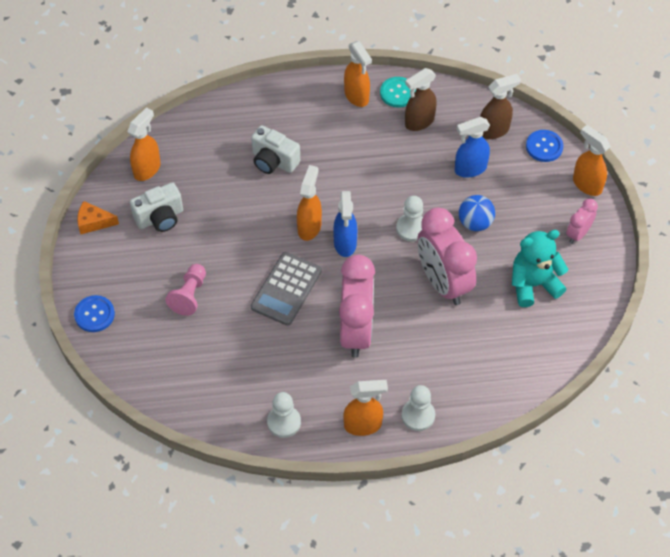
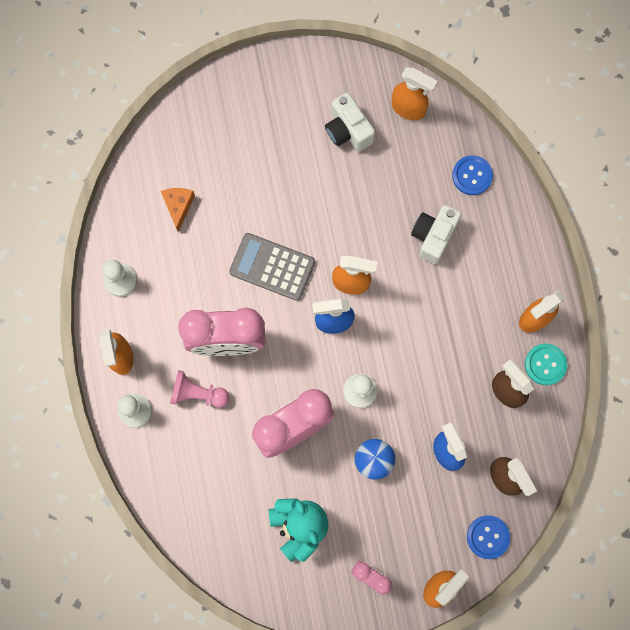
camera: 85 degrees right, 20 degrees up
blue button [74,295,115,332] -> blue button moved to [452,155,493,195]
orange cheese [77,201,119,234] -> orange cheese moved to [161,188,195,232]
pink pawn [165,264,206,316] -> pink pawn moved to [170,370,229,408]

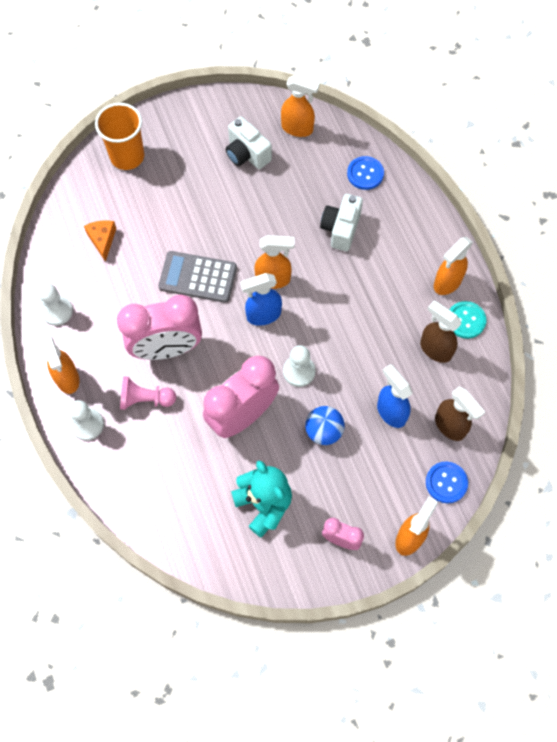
camera: 10 degrees left, 10 degrees down
none -> orange cup [95,103,144,170]

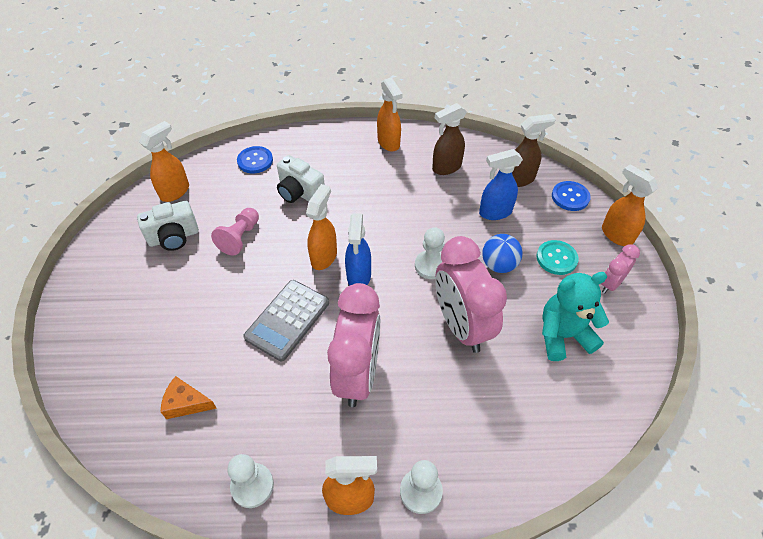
camera: 70 degrees left, 15 degrees down
orange cup [95,103,144,170] -> none
pink pawn [120,376,176,410] -> pink pawn moved to [211,208,259,255]
turquoise button [450,301,486,339] -> turquoise button moved to [536,240,579,275]

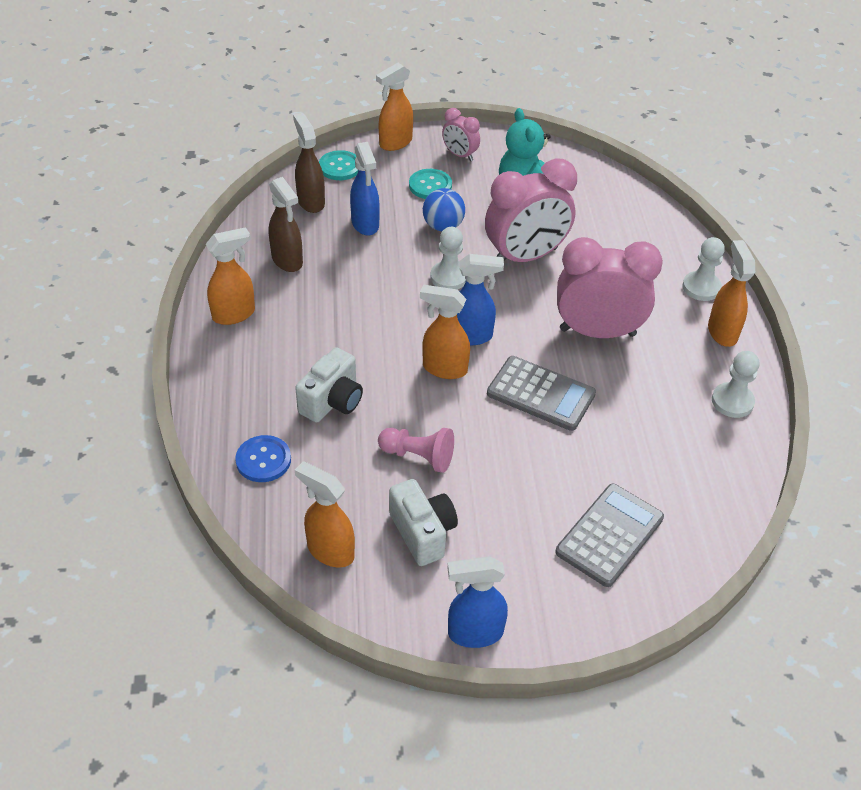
camera: 95 degrees left, 5 degrees down
orange cheese [161,376,217,419] -> none
blue button [552,181,591,211] -> turquoise button [319,150,358,180]
none -> blue spray bottle [448,556,508,648]
none -> grey calculator [555,484,664,587]

